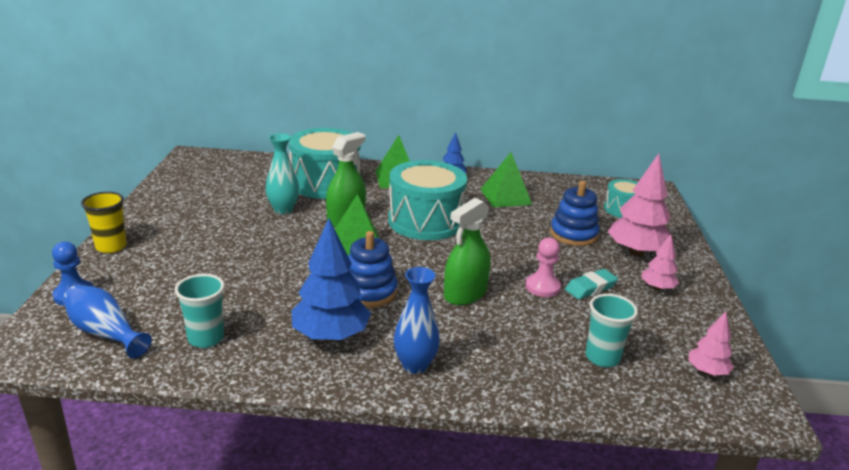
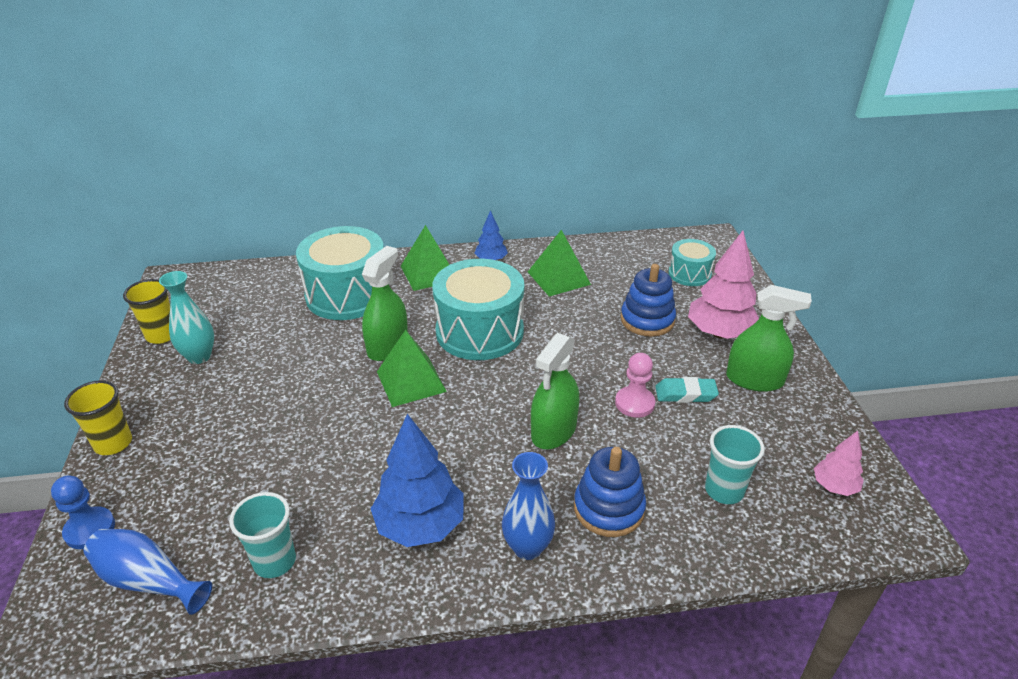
camera: 10 degrees left, 10 degrees up
turquoise vase [266,133,299,214] -> turquoise vase moved to [159,271,214,364]
blue stacking toy [348,231,398,308] -> blue stacking toy moved to [574,447,646,537]
turquoise eraser [565,269,618,299] -> turquoise eraser turned 45 degrees clockwise [655,377,719,403]
pink tree [641,234,679,291] -> green spray bottle [726,285,812,392]
none -> yellow cup [123,279,170,344]

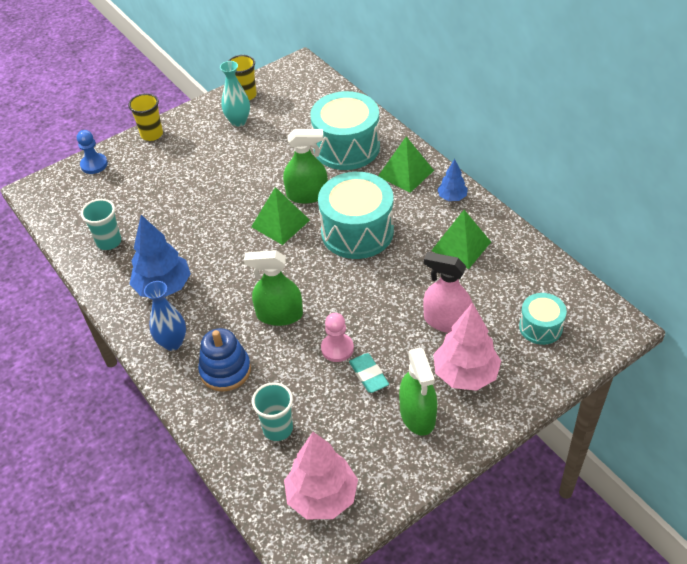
camera: 65 degrees right, 10 degrees up
blue vase [84,529,212,615] -> none
blue stacking toy [621,264,676,337] -> pink spray bottle [423,252,472,333]
pink tree [814,431,864,496] -> pink tree [284,432,358,519], size x1.86

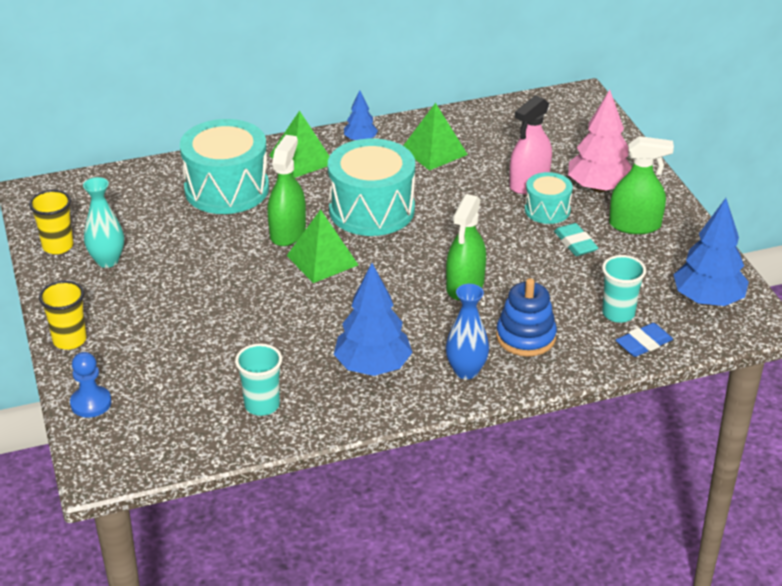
camera: 75 degrees left, 10 degrees down
pink tree [284,432,358,519] -> blue tree [674,198,749,306]
pink pawn [321,313,354,362] -> none
turquoise eraser [349,353,389,393] -> turquoise eraser turned 75 degrees clockwise [554,223,598,256]
turquoise drum [519,293,567,345] -> turquoise drum moved to [525,172,573,224]
none -> blue eraser [616,323,673,357]

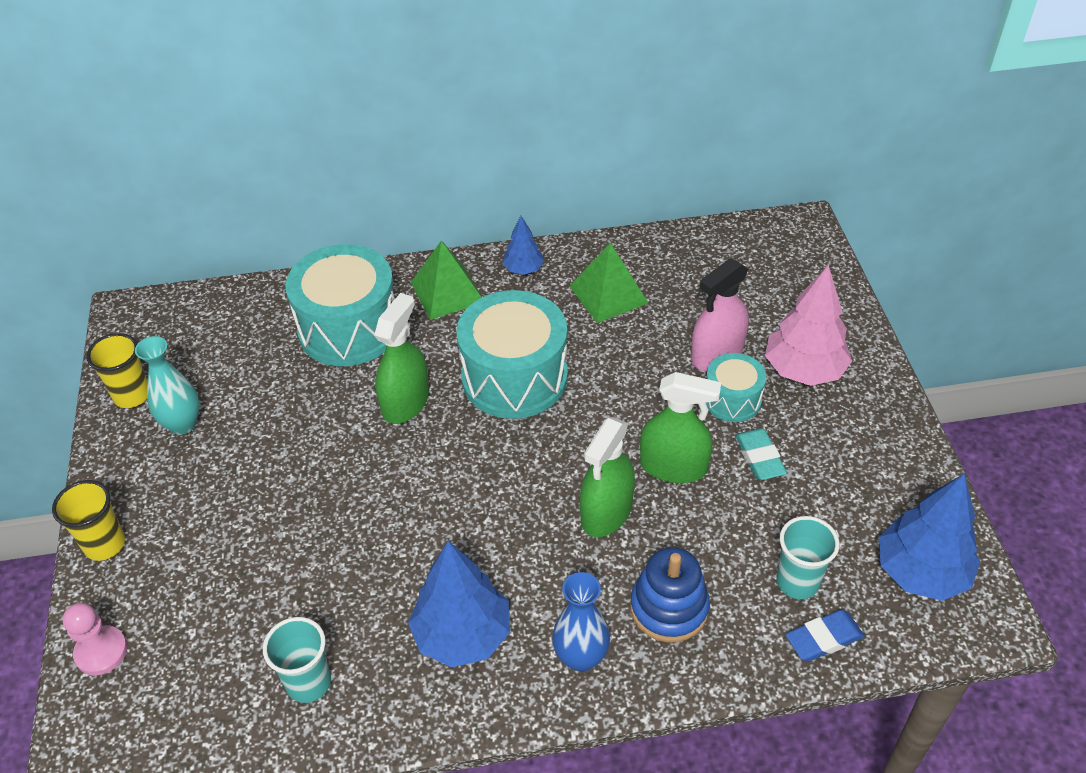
camera: 10 degrees right, 10 degrees up
blue pawn [70,352,112,418] -> pink pawn [63,603,128,675]
green pyramid [287,209,358,283] -> none
green spray bottle [609,136,674,234] -> green spray bottle moved to [640,372,721,483]

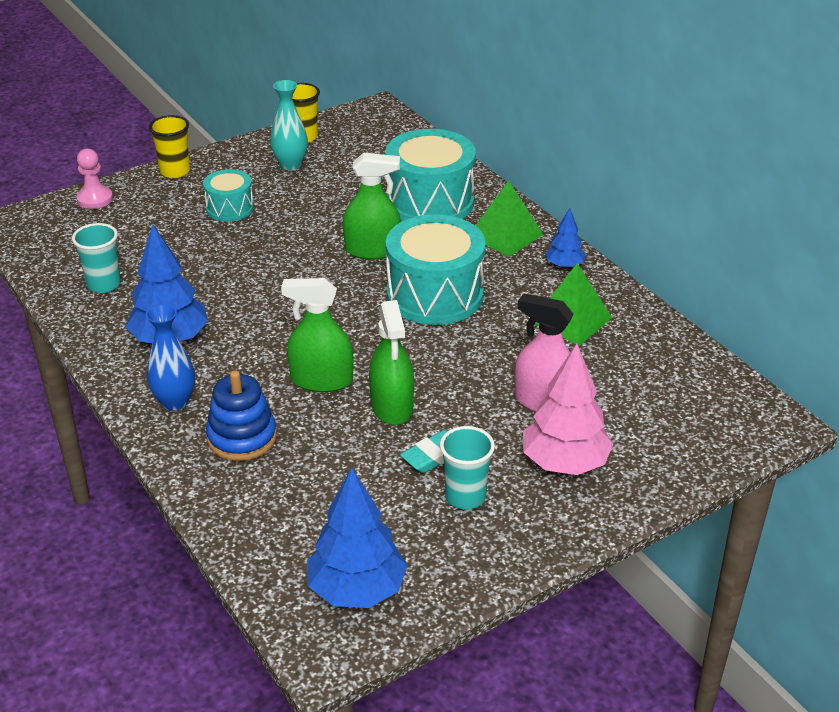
camera: 65 degrees right, 10 degrees down
turquoise drum [706,353,766,422] -> turquoise drum moved to [203,169,254,222]
turquoise cup [776,516,839,599] -> turquoise cup moved to [440,426,495,509]
blue eraser [786,610,865,662] -> none

